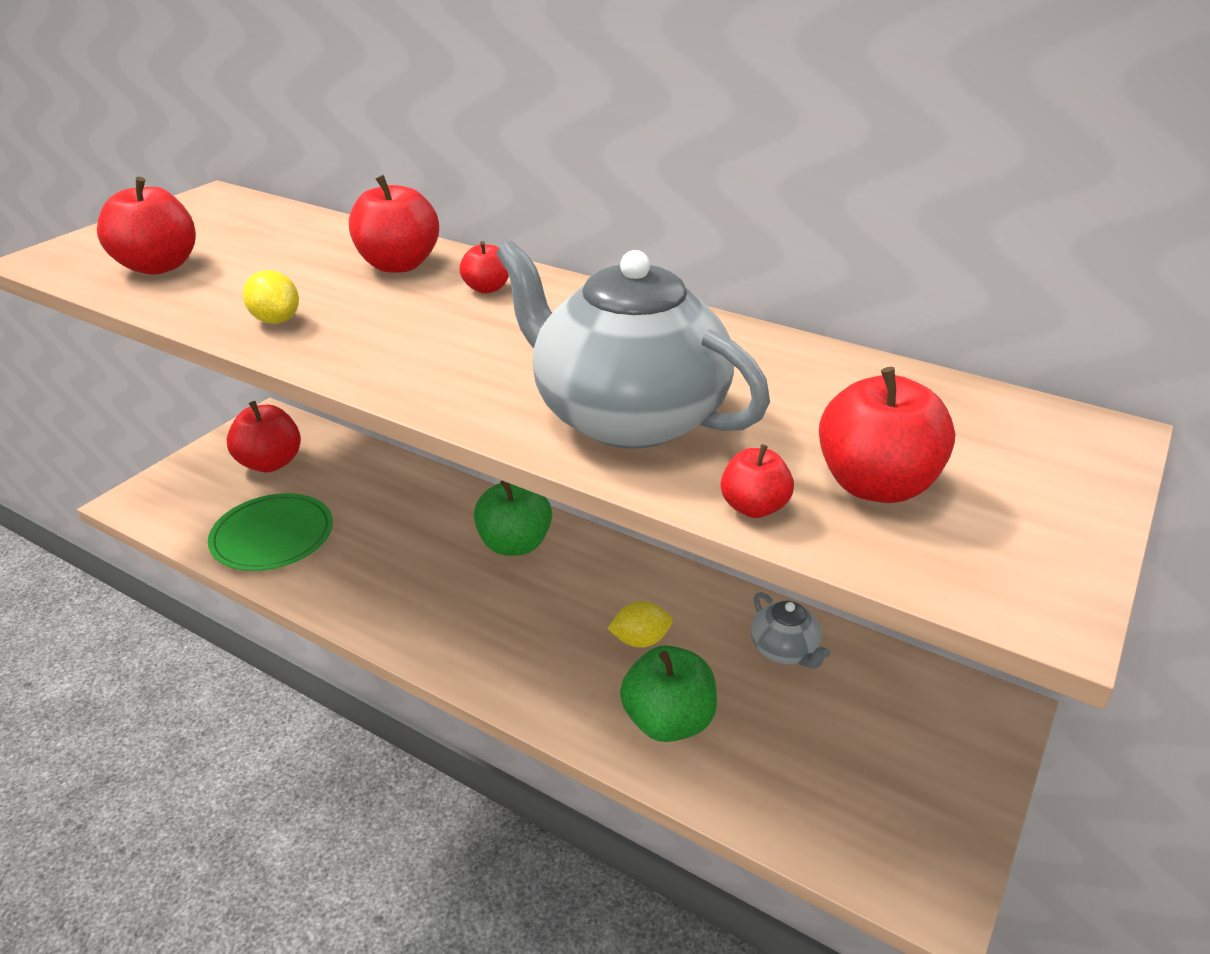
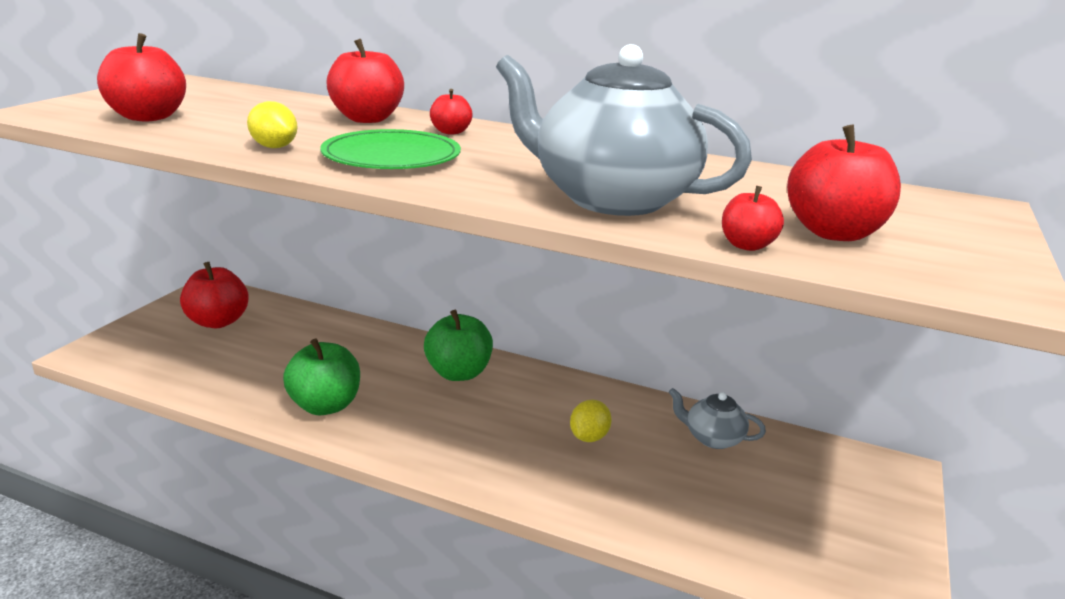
camera: 10 degrees left, 10 degrees down
green plate [208,493,333,571] -> green plate moved to [320,129,461,169]
yellow lemon [607,601,673,648] -> yellow lemon turned 45 degrees counterclockwise [570,400,612,442]
green apple [620,645,717,742] -> green apple moved to [283,338,360,415]
grey teapot [751,592,831,669] -> grey teapot turned 150 degrees clockwise [669,388,766,449]

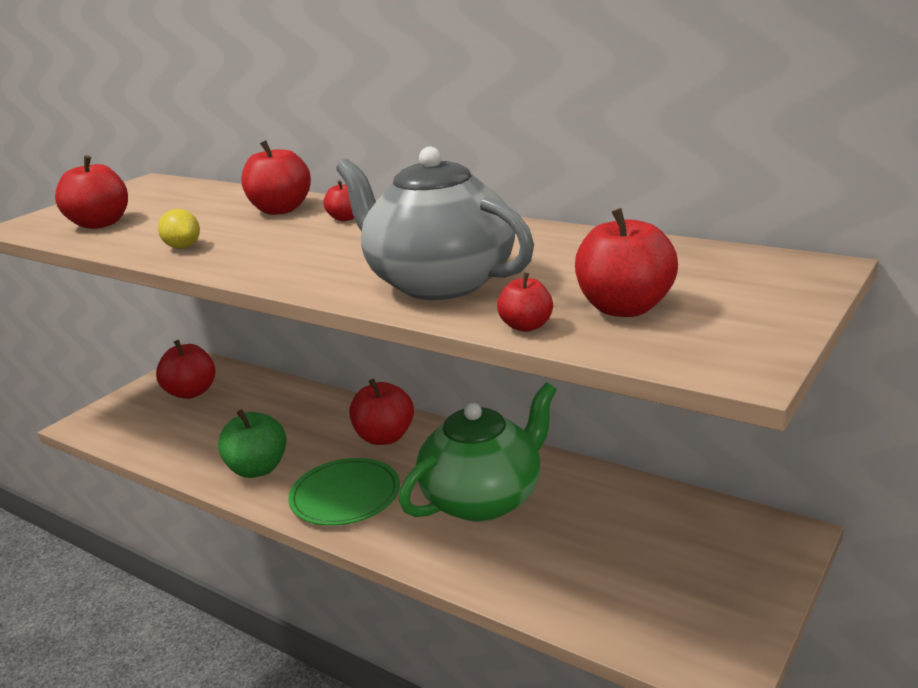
camera: 15 degrees right, 0 degrees up
green plate [320,129,461,169] -> green plate moved to [288,458,400,526]
green apple [424,310,493,381] -> red apple [349,379,414,445]
yellow lemon [570,400,612,442] -> green teapot [399,383,557,522]
grey teapot [669,388,766,449] -> none

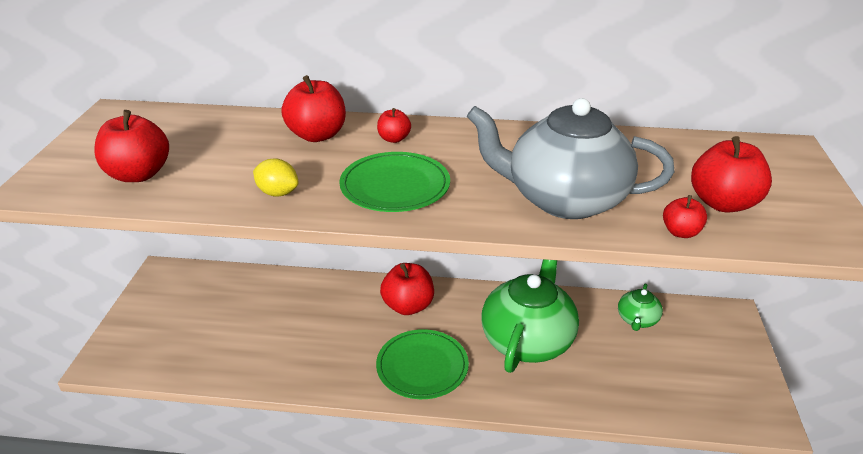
camera: 30 degrees left, 10 degrees up
red apple [156,340,215,399] -> none
green apple [218,410,286,478] -> none
none -> green plate [339,152,450,212]
none -> green teapot [618,283,663,331]

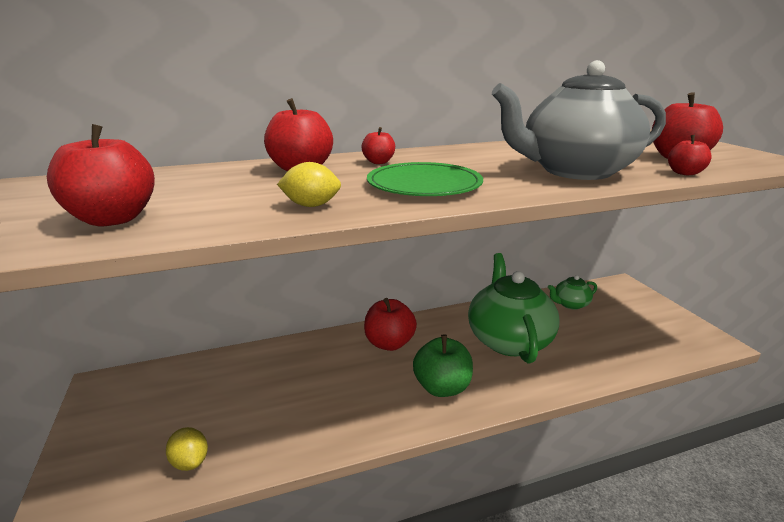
camera: 25 degrees left, 10 degrees down
green plate [376,329,469,399] -> green apple [413,335,473,397]
green teapot [618,283,663,331] -> green teapot turned 75 degrees clockwise [548,275,597,310]
none -> yellow lemon [166,427,208,471]

